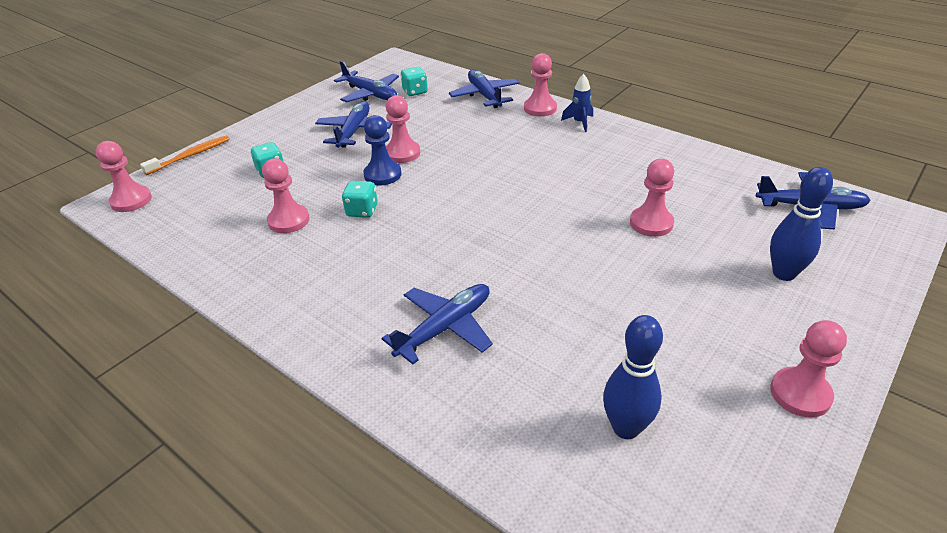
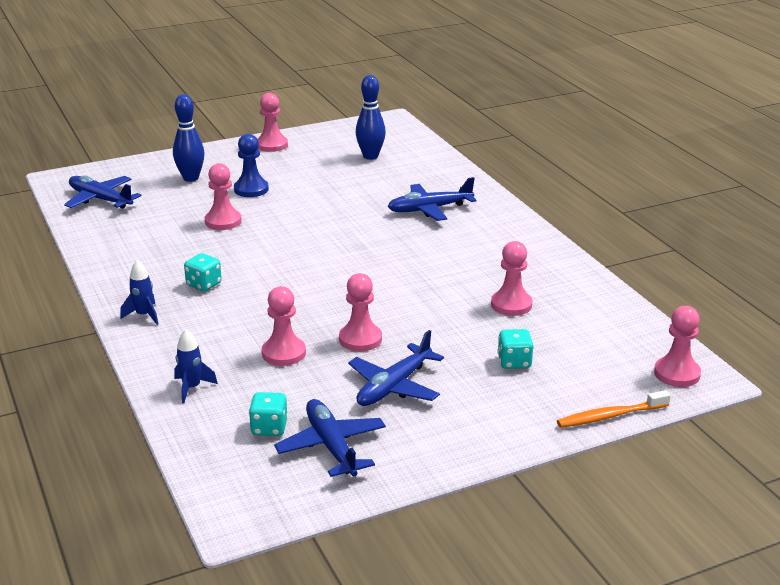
camera: 155 degrees left, 10 degrees down
turquoise dice [342,181,378,218] -> turquoise dice moved to [184,253,222,291]
blue pawn [363,115,402,185] -> blue pawn moved to [234,134,269,197]
blue plane [449,69,519,108] -> blue rocket [174,329,218,403]
pink pawn [524,53,557,117] -> pink pawn moved to [262,286,306,366]

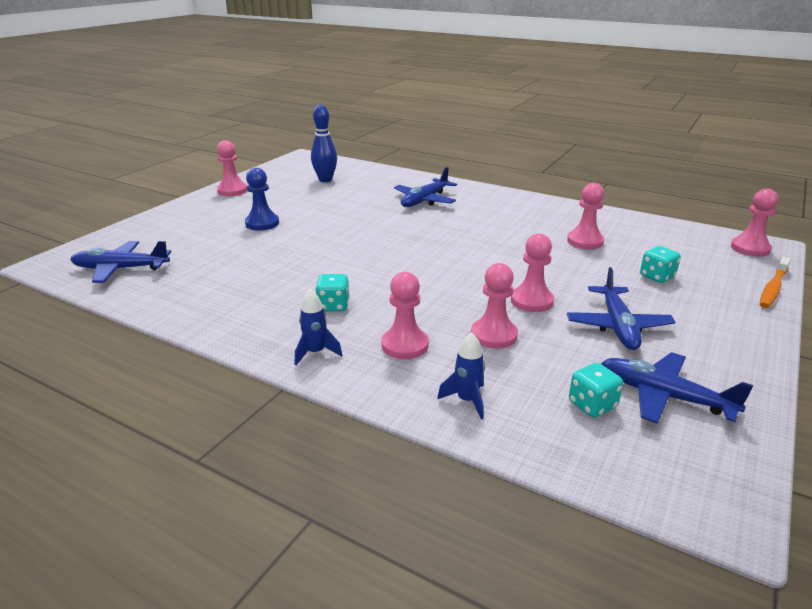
camera: 35 degrees left, 0 degrees up
blue bowling pin [173,94,205,182] -> none
pink pawn [205,163,241,230] -> pink pawn moved to [381,272,429,359]

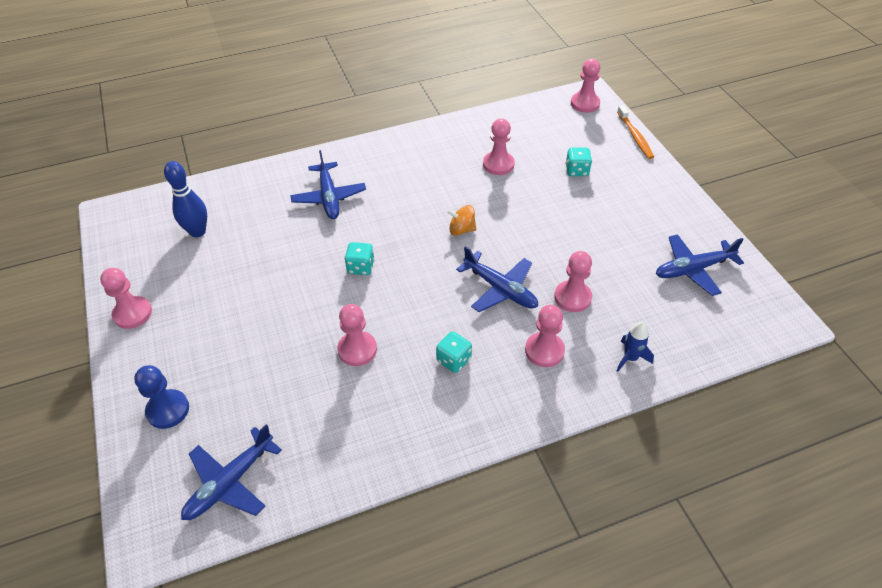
camera: 50 degrees left, 20 degrees up
blue pawn [245,168,279,231] -> blue pawn moved to [134,365,189,429]
blue rocket [295,289,342,365] -> none
pink pawn [511,233,554,312] -> pink pawn moved to [337,304,377,366]
blue plane [567,267,676,350] -> blue plane moved to [456,246,538,312]
turquoise dice [569,363,623,418] -> turquoise dice moved to [344,242,375,275]
none -> orange spinning top [447,205,476,236]

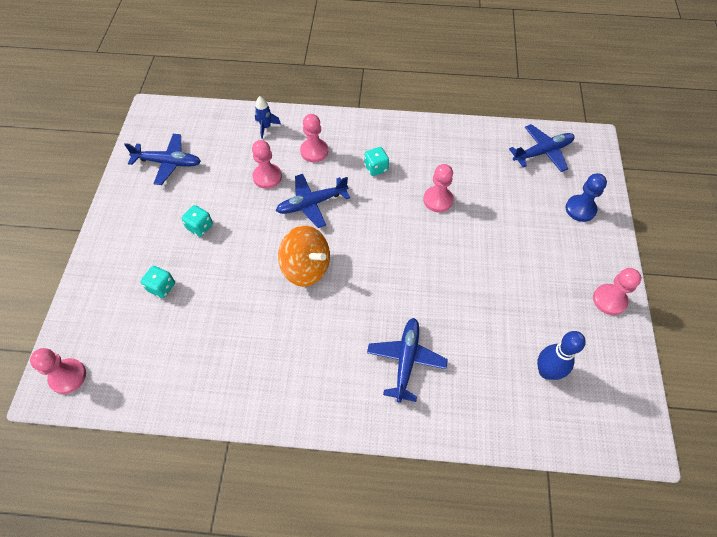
camera: 155 degrees left, 10 degrees up
turquoise dice [344,242,375,275] -> turquoise dice moved to [181,205,213,237]
orange spinning top [447,205,476,236] -> orange spinning top [278,226,330,287], size x1.82
blue plane [456,246,538,312] -> blue plane turned 90 degrees counterclockwise [276,174,350,228]
pink pawn [483,119,515,175] -> none
orange toothbrush [617,105,654,159] -> none

